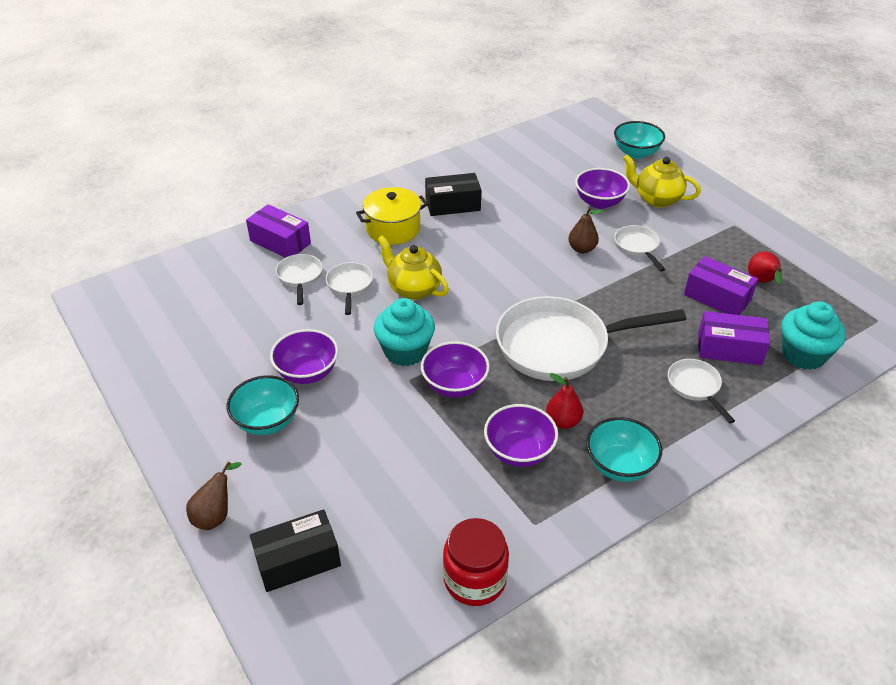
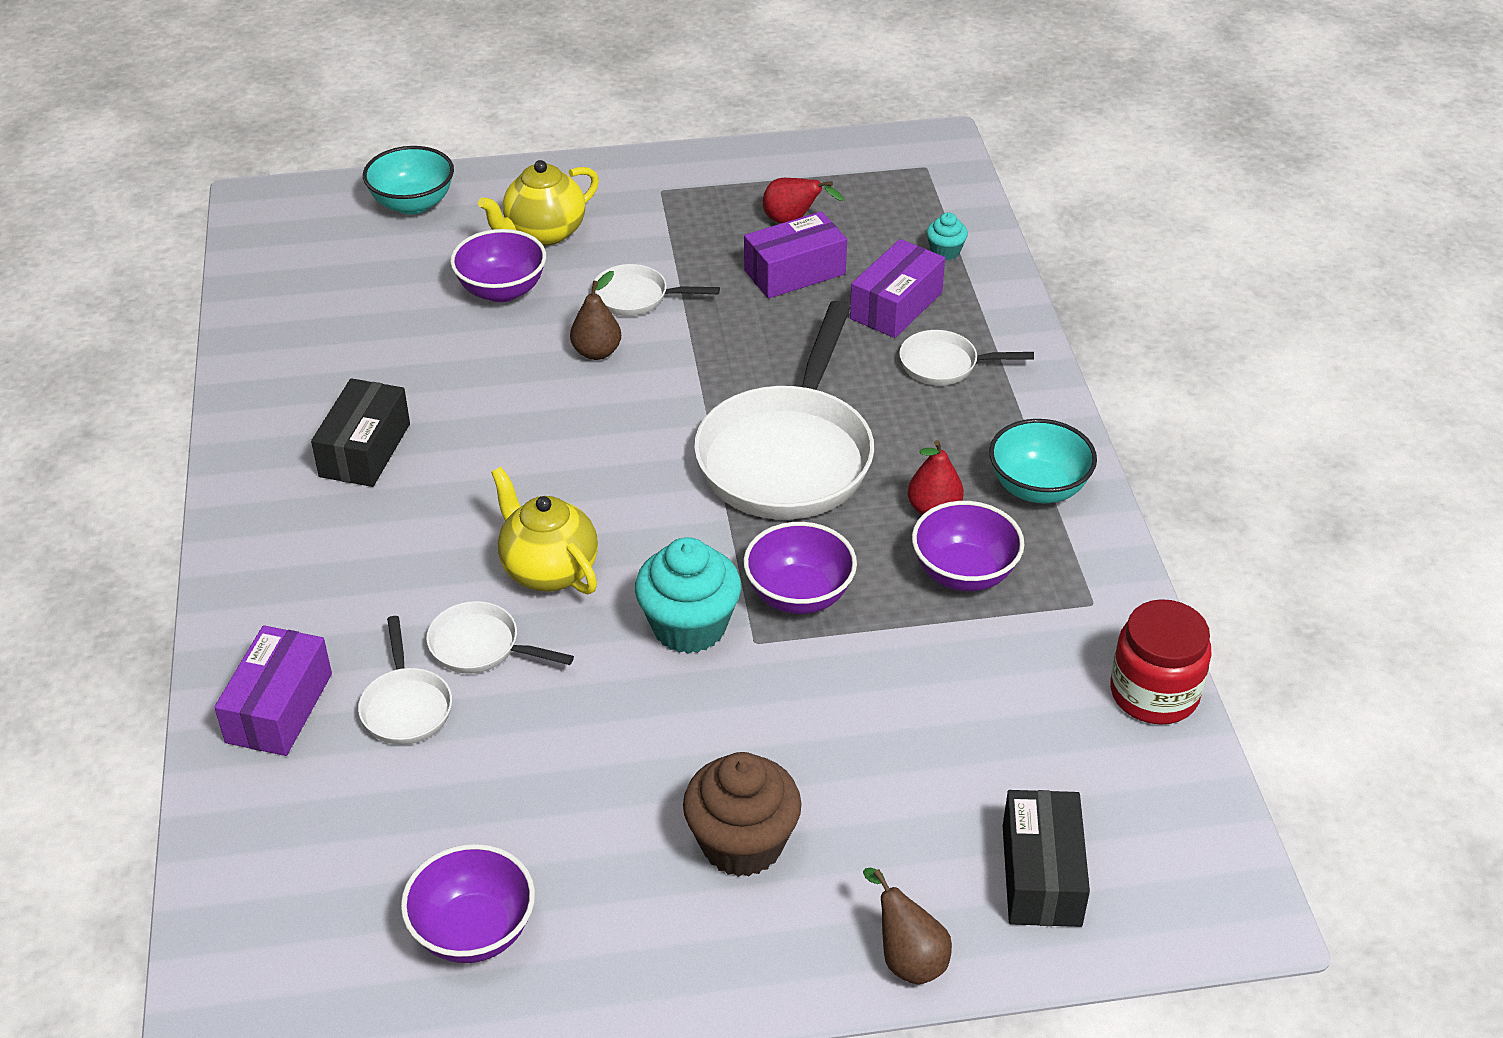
camera: 65 degrees left, 0 degrees up
turquoise bowl [227,375,299,435] -> brown cupcake [683,752,802,877]
purple box [246,204,311,258] -> purple box turned 45 degrees counterclockwise [214,625,332,756]
purple bowl [270,329,338,384] -> purple bowl moved to [401,844,535,963]
white pan [276,254,323,305] -> white pan turned 120 degrees counterclockwise [358,616,452,745]
yellow pot [356,187,428,245] -> none
yellow teapot [377,235,449,300] -> yellow teapot turned 75 degrees clockwise [491,467,598,594]
turquoise cupcake [781,301,846,370] -> turquoise cupcake [926,212,968,260], size x0.48

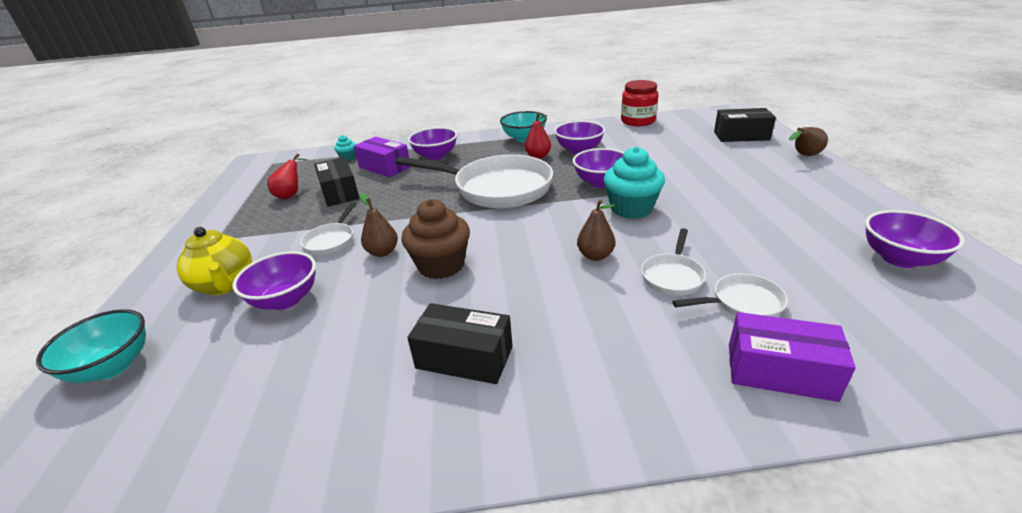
camera: 85 degrees left, 10 degrees down
yellow teapot [491,467,598,594] -> brown pear [577,200,615,261]
brown cupcake [683,752,802,877] -> brown cupcake moved to [401,199,470,279]
purple box [744,211,847,299] -> black box [314,157,359,207]
white pan [899,330,1034,385] -> purple bowl [408,127,457,160]

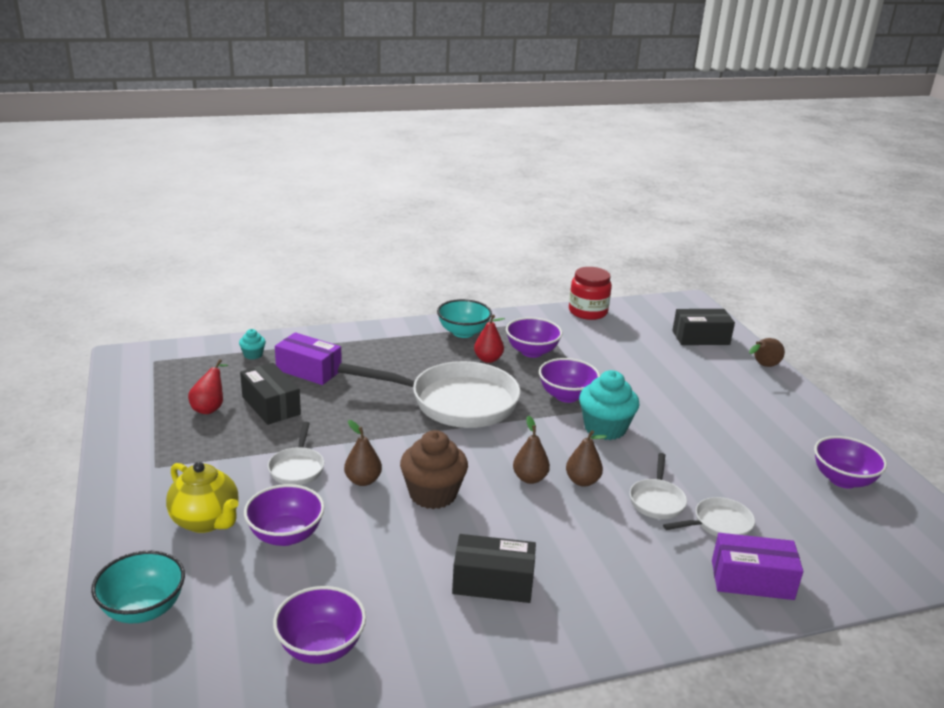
camera: 15 degrees left, 5 degrees down
purple bowl [408,127,457,160] -> purple bowl moved to [273,586,366,664]
none -> brown pear [513,416,550,484]

